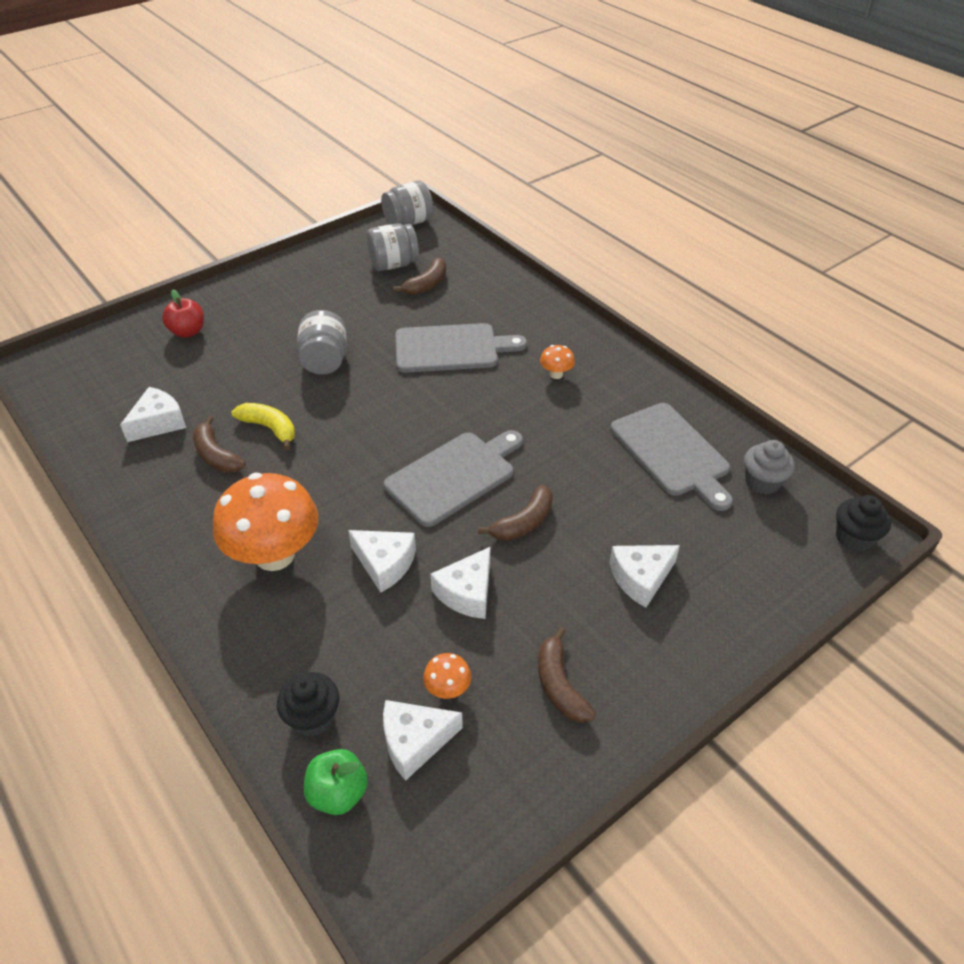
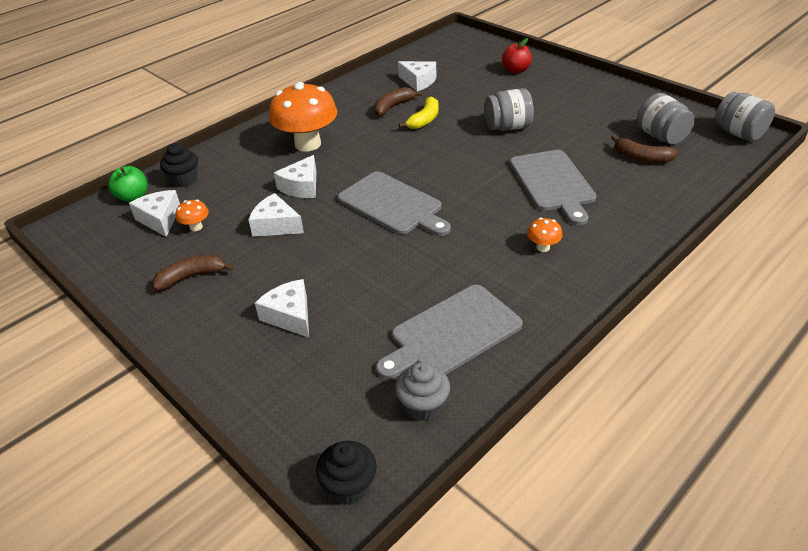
camera: 85 degrees right, 5 degrees down
brown banana [478,485,553,541] -> none

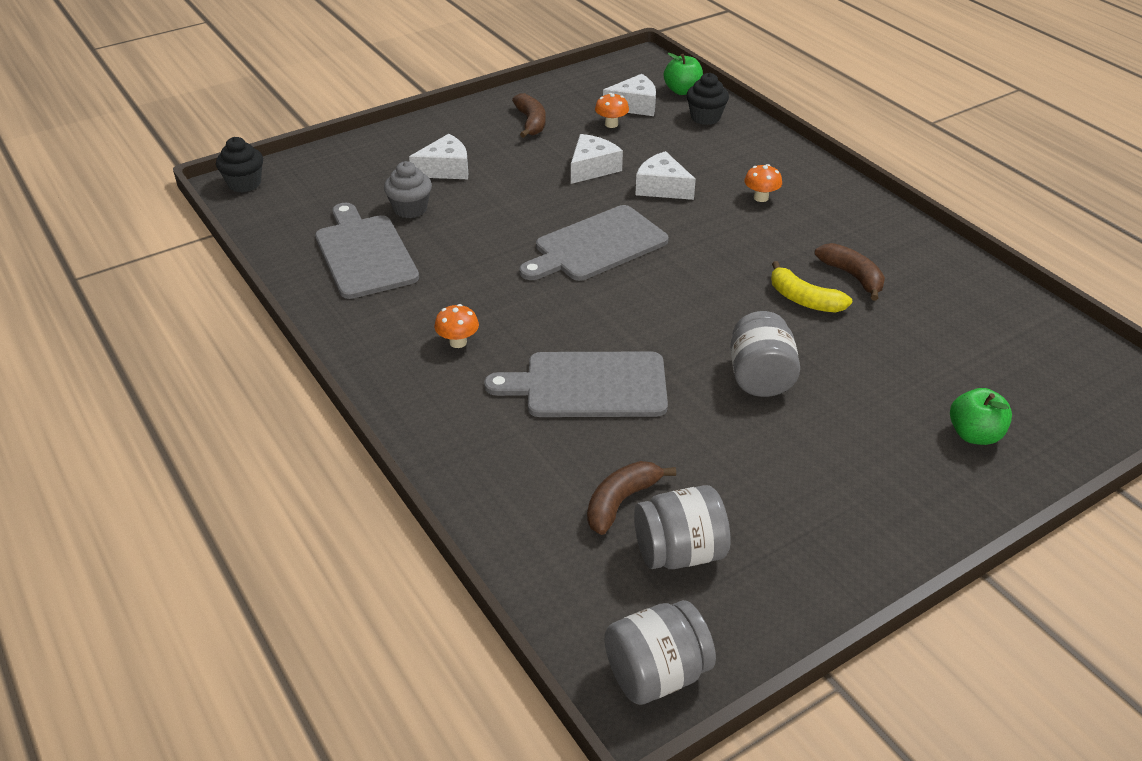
camera: 100 degrees right, 0 degrees up
orange mushroom [269,82,337,152] -> orange mushroom [744,164,782,202], size x0.42
grey cupcake [395,362,450,421] -> grey cupcake moved to [384,161,432,218]
white cheese [398,61,436,91] -> none
red apple [502,38,532,73] -> green apple [950,388,1012,445]

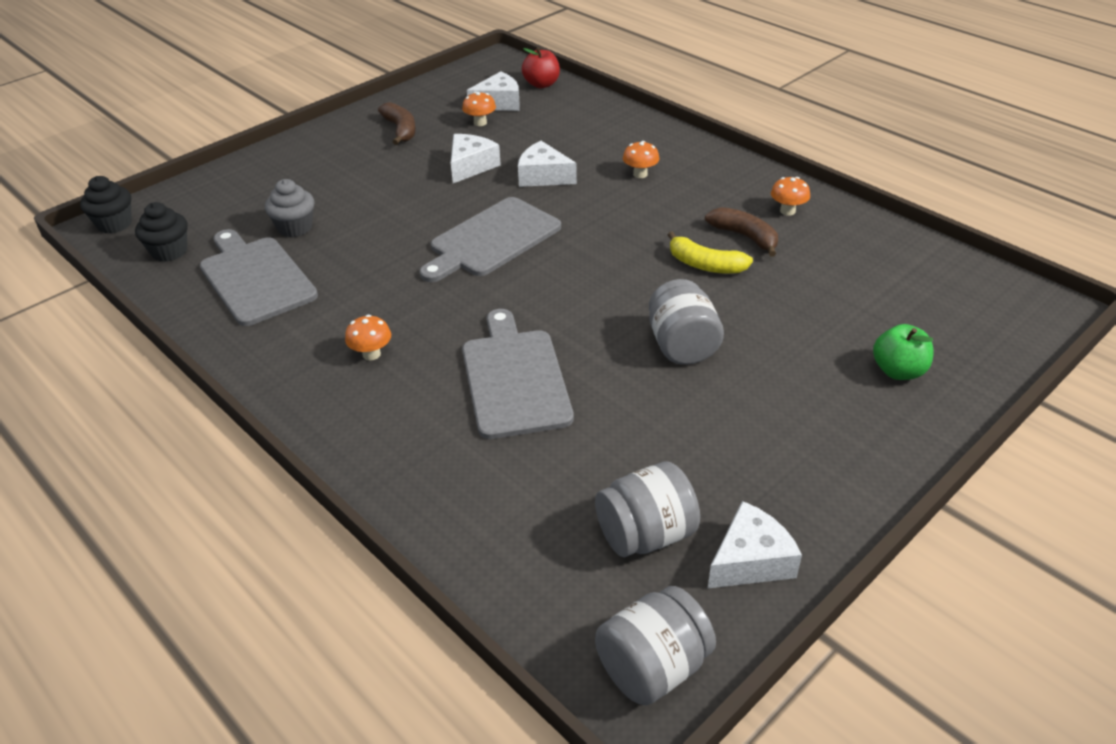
camera: 10 degrees left, 0 degrees up
white cheese [409,134,468,179] -> white cheese moved to [708,501,802,588]
grey cutting board [484,352,668,417] -> grey cutting board turned 90 degrees clockwise [462,309,574,439]
brown banana [587,461,676,535] -> none
green apple [664,53,703,95] -> red apple [522,48,560,88]
black cupcake [686,73,729,125] -> black cupcake moved to [135,202,188,262]
none -> orange mushroom [771,177,810,216]

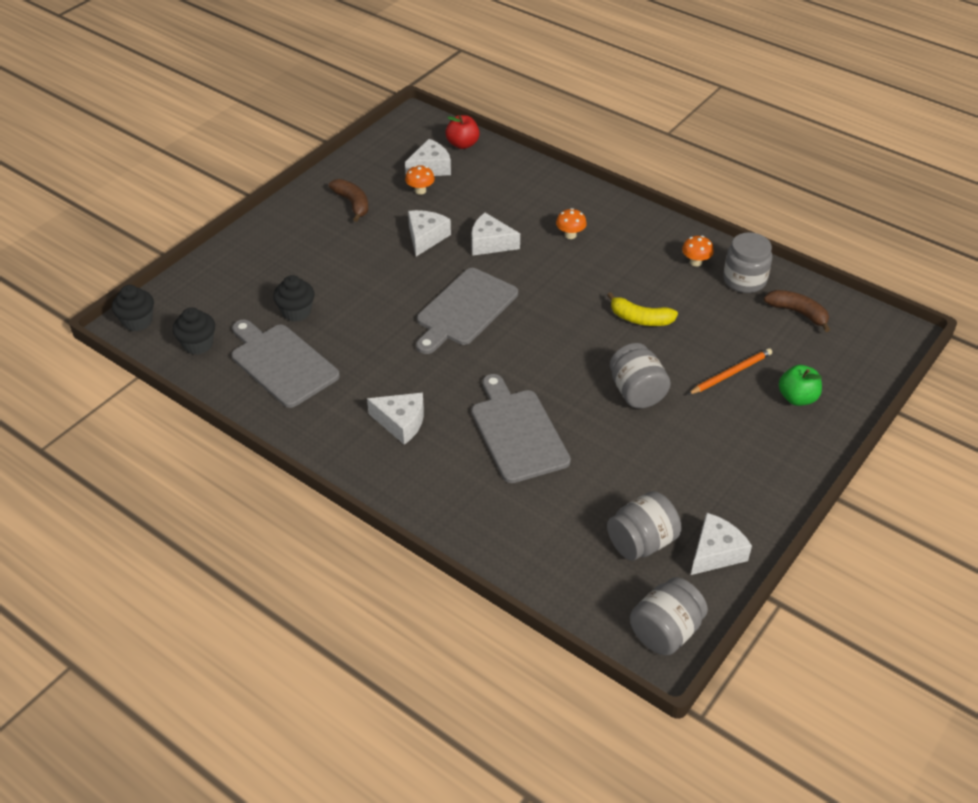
camera: 10 degrees left, 5 degrees up
grey cupcake [265,179,314,237] -> black cupcake [273,275,315,322]
orange mushroom [345,315,391,360] -> white cheese [367,393,424,445]
brown banana [705,207,778,257] -> brown banana moved to [764,290,830,332]
none -> orange pencil [687,348,772,395]
none -> grey jar [723,232,772,293]

